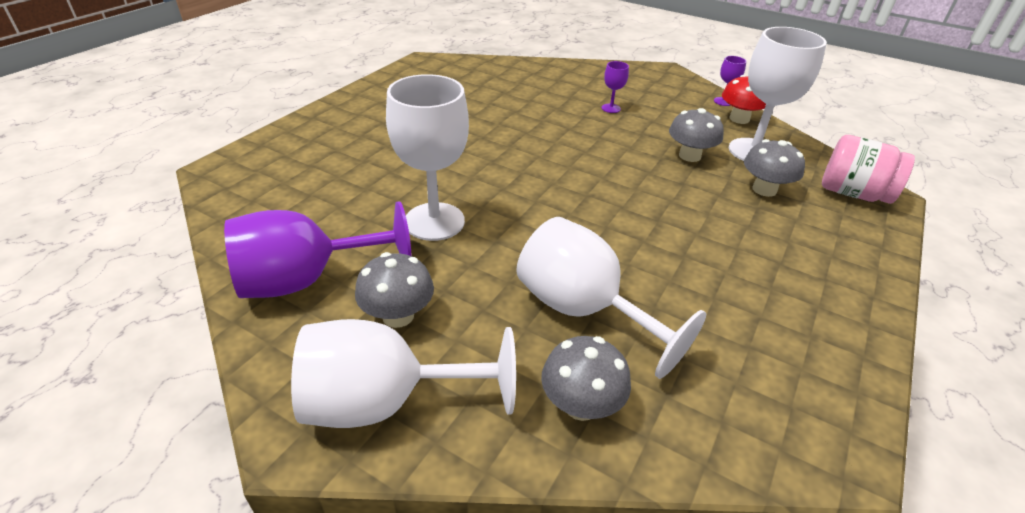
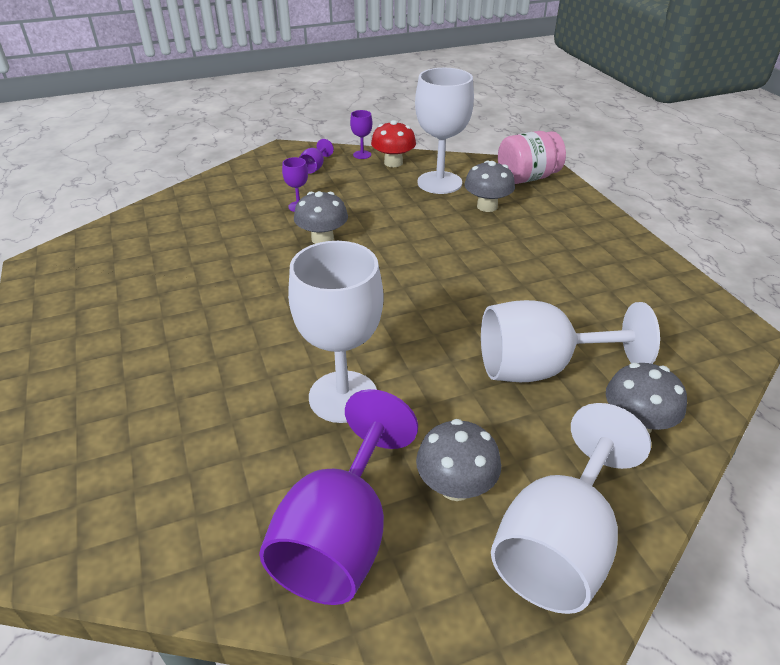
camera: 50 degrees left, 0 degrees up
grey mushroom [669,108,724,162] -> grey mushroom moved to [294,191,348,244]
none -> purple goblet [299,139,334,174]

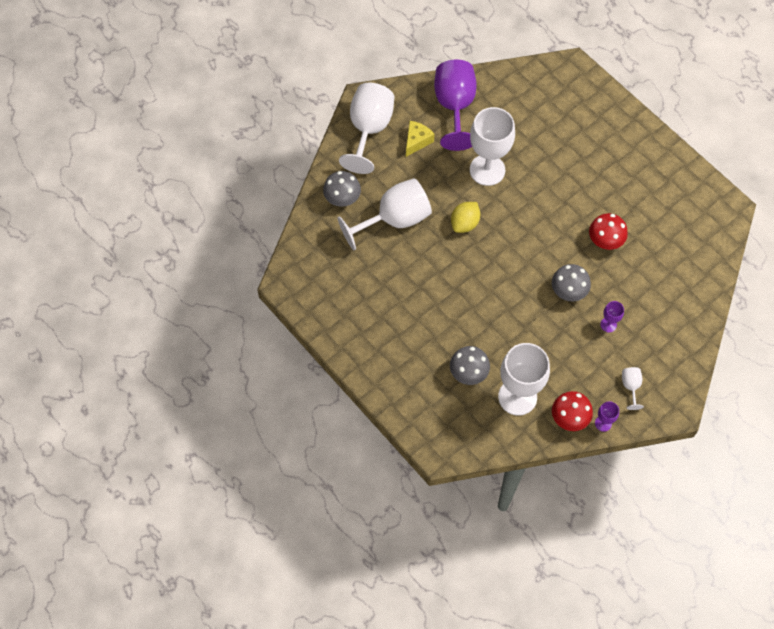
camera: 160 degrees right, 25 degrees up
purple goblet [299,139,334,174] -> white goblet [622,367,644,410]
grey mushroom [416,419,501,501] -> yellow cheese [406,121,434,157]
pink jar [498,131,566,184] -> none
none -> yellow lemon [451,202,481,233]
none -> red mushroom [589,213,628,250]

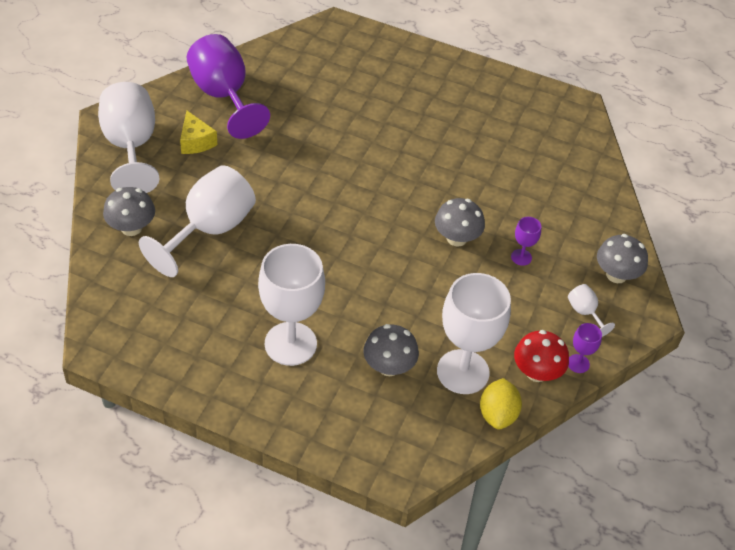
camera: 30 degrees left, 15 degrees down
yellow cheese [406,121,434,157] -> yellow cheese turned 150 degrees clockwise [180,111,217,154]
yellow lemon [451,202,481,233] -> yellow lemon moved to [480,378,522,430]
white goblet [470,107,515,186] -> white goblet moved to [258,244,325,366]
red mushroom [589,213,628,250] -> none
none -> grey mushroom [597,234,648,283]

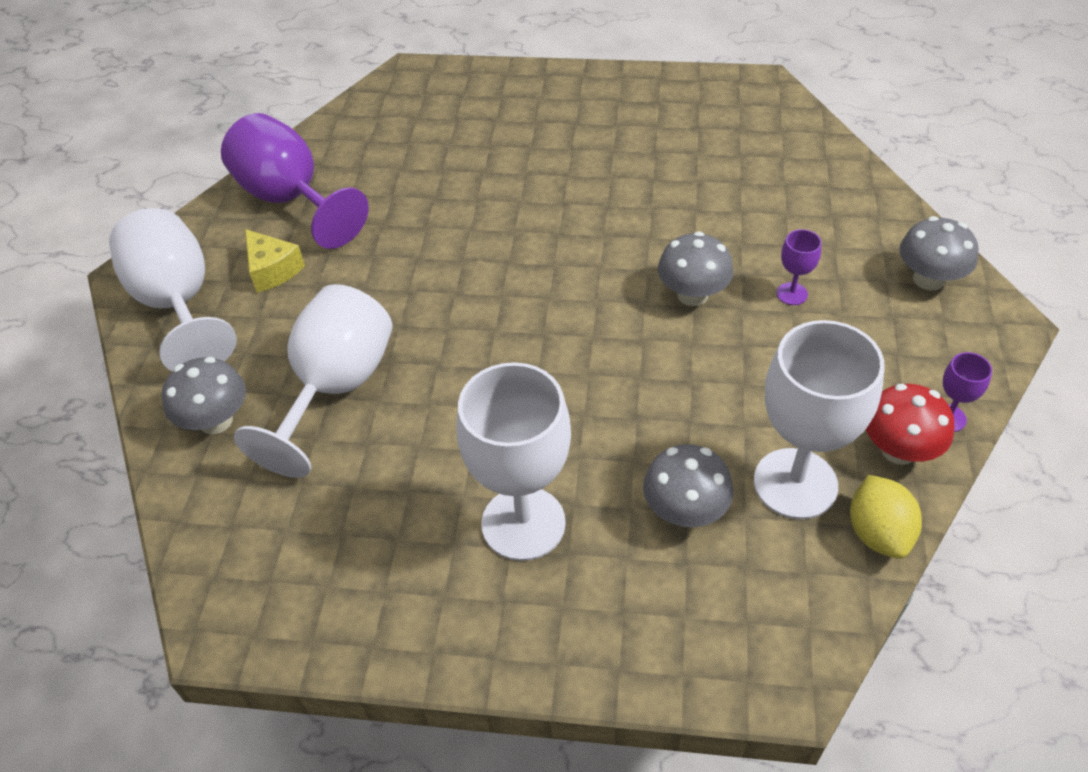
camera: 10 degrees left, 0 degrees up
white goblet [568,284,615,337] -> none

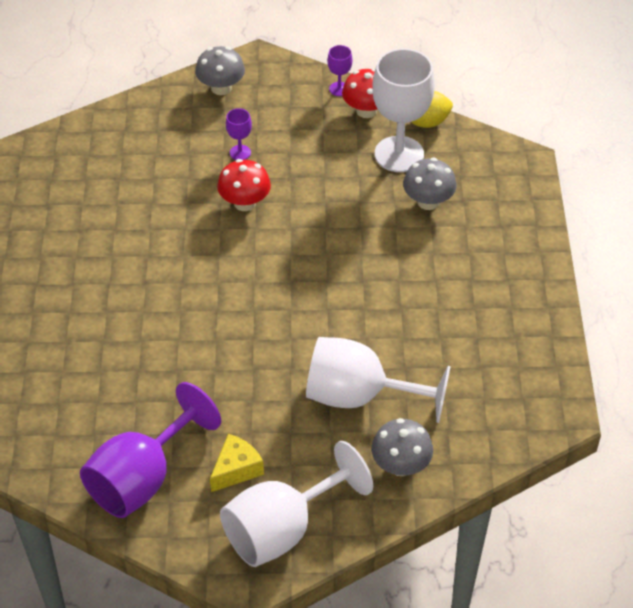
camera: 100 degrees left, 0 degrees up
white goblet [457,362,571,561] -> none
grey mushroom [658,231,733,306] -> red mushroom [217,159,271,211]

